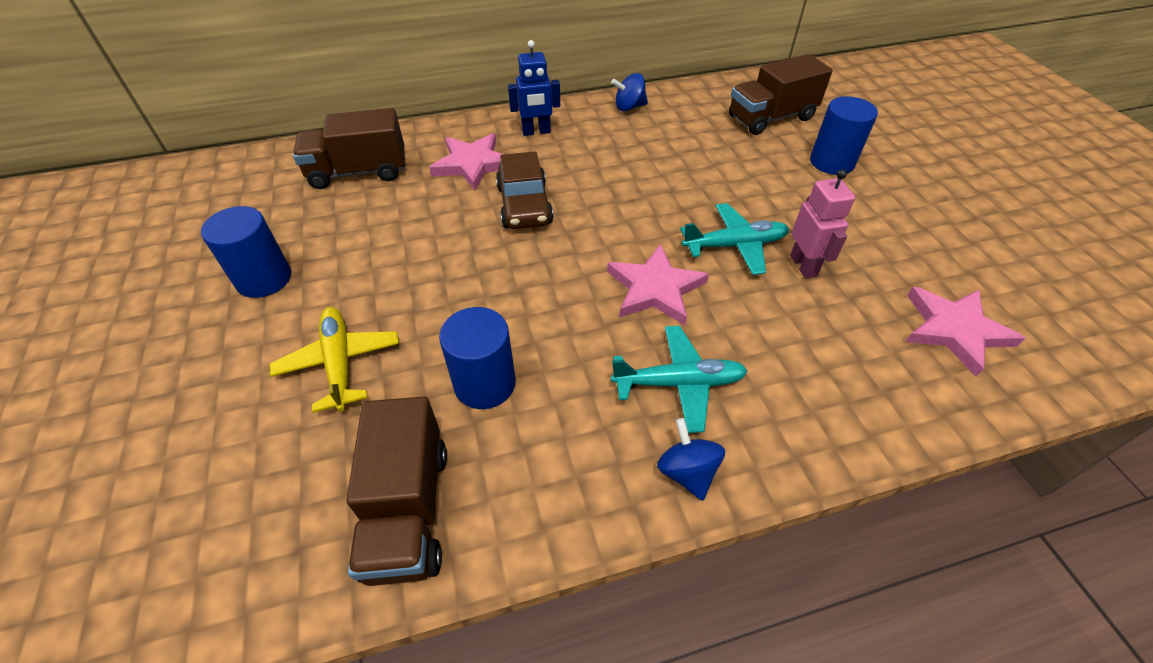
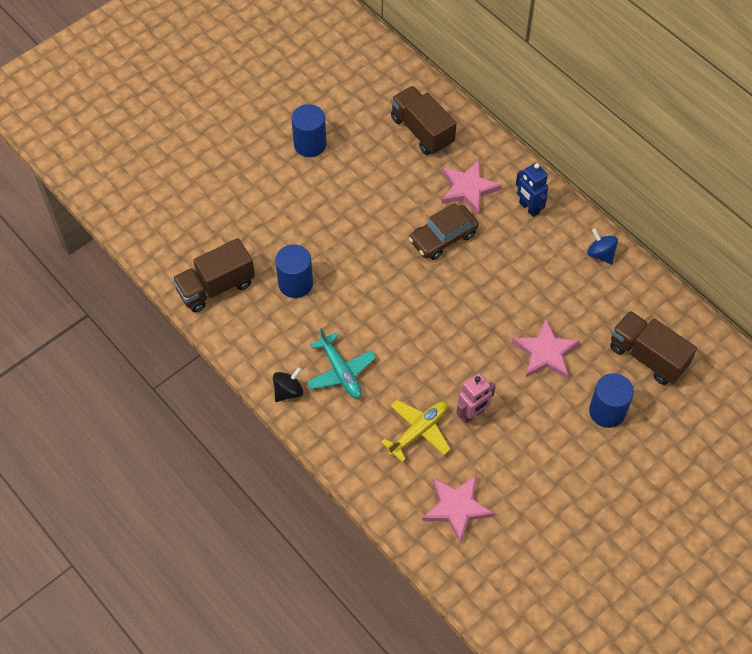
camera: 65 degrees right, 10 degrees up
yellow plane [270,307,399,413] -> yellow plane moved to [381,400,450,462]
pink star [607,244,709,325] -> pink star moved to [512,319,580,379]
blue spinning top [657,418,725,501] -> black spinning top [273,367,303,402]
turquoise plane [680,203,789,275] -> none

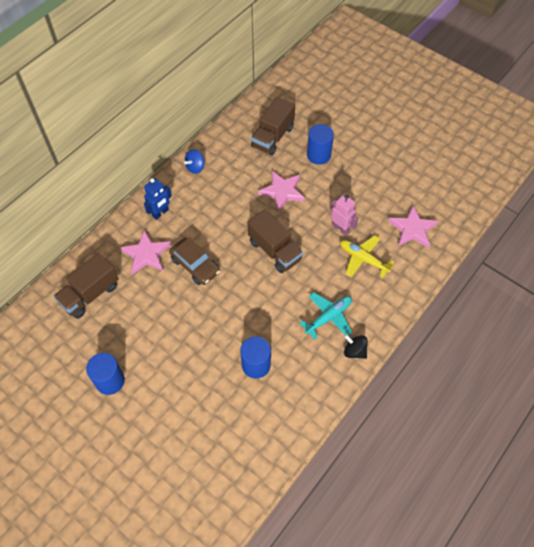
camera: 100 degrees left, 0 degrees up
brown truck [172,238,255,313] -> brown truck moved to [247,209,303,273]

